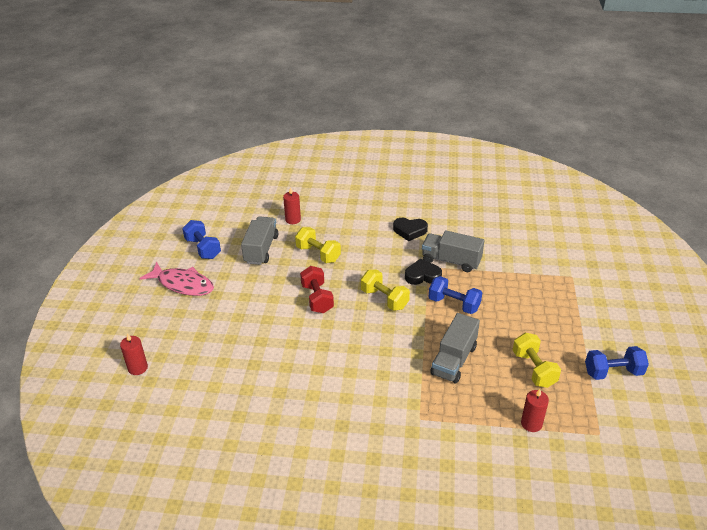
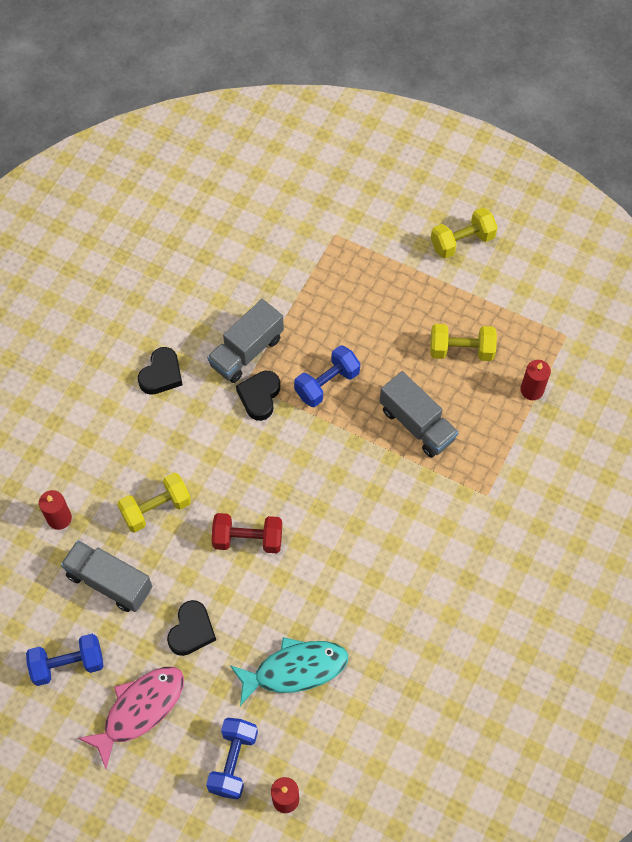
camera: 70 degrees left, 25 degrees up
yellow dumbbell [361,269,410,311] -> yellow dumbbell moved to [431,207,498,259]
blue dumbbell [585,346,649,380] -> blue dumbbell moved to [206,717,258,799]
none -> black heart [167,600,216,656]
none -> turquoise fish [230,637,348,706]

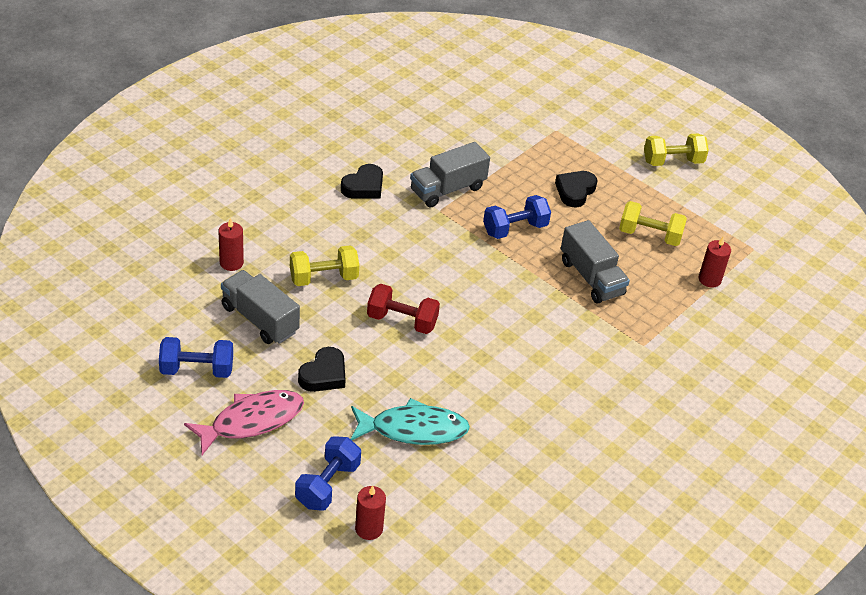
camera: 10 degrees right, 20 degrees down
black heart [236,371,280,421] -> black heart moved to [555,171,597,207]

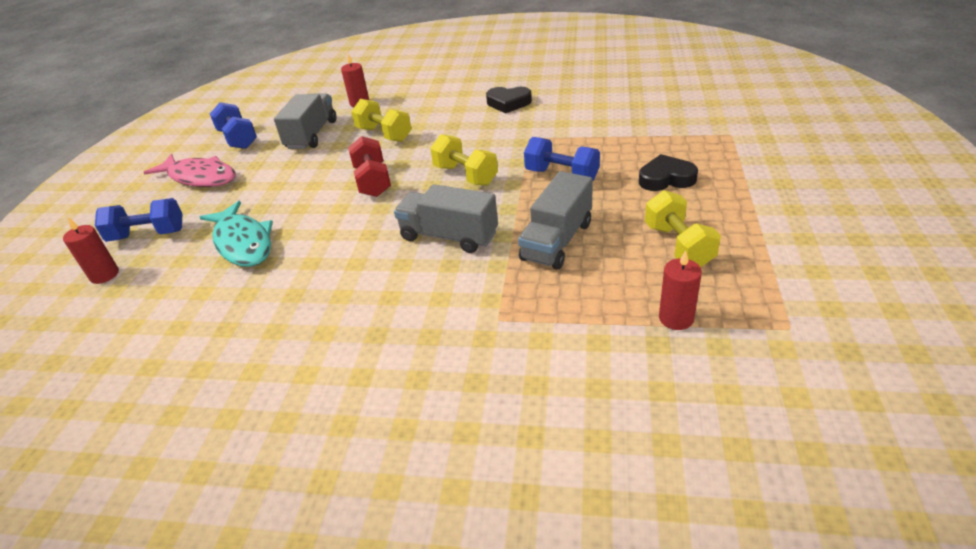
camera: 65 degrees right, 5 degrees down
black heart [298,347,346,392] -> none
grey truck [410,142,490,208] -> grey truck moved to [394,184,498,253]
yellow dumbbell [644,133,709,166] -> yellow dumbbell moved to [430,134,498,186]

